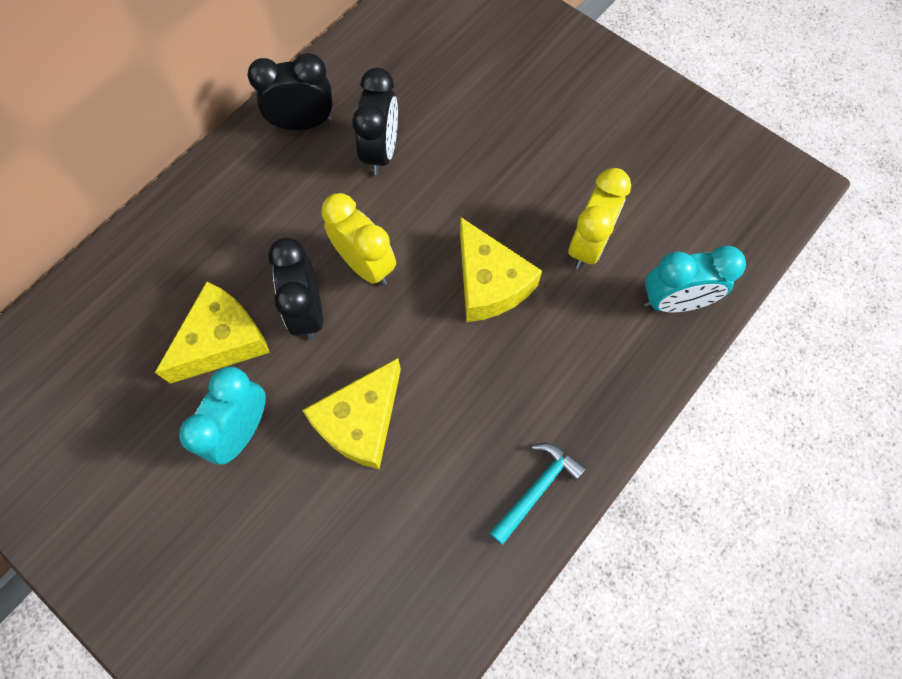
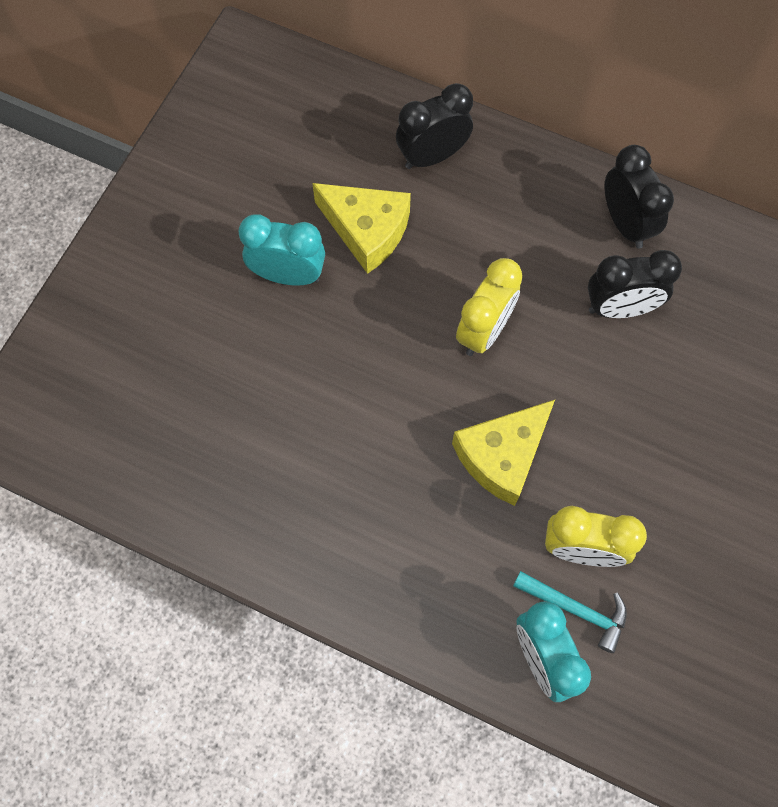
camera: 75 degrees right, 0 degrees up
black clock [268,237,323,340] -> black clock moved to [396,83,473,169]
yellow cheese [302,358,401,469] -> none
turquoise hammer [490,443,586,545] -> turquoise hammer moved to [513,571,627,653]

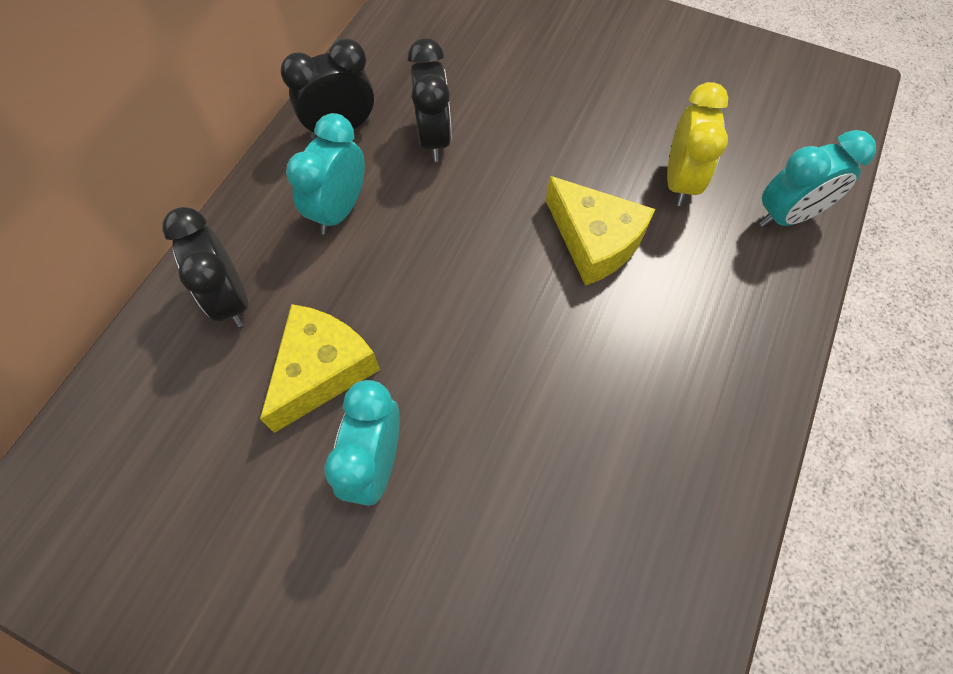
camera: 90 degrees left, 5 degrees down
yellow clock [456,258,523,356] -> none
turquoise hammer [513,571,627,653] -> none
none -> turquoise clock [286,113,365,235]

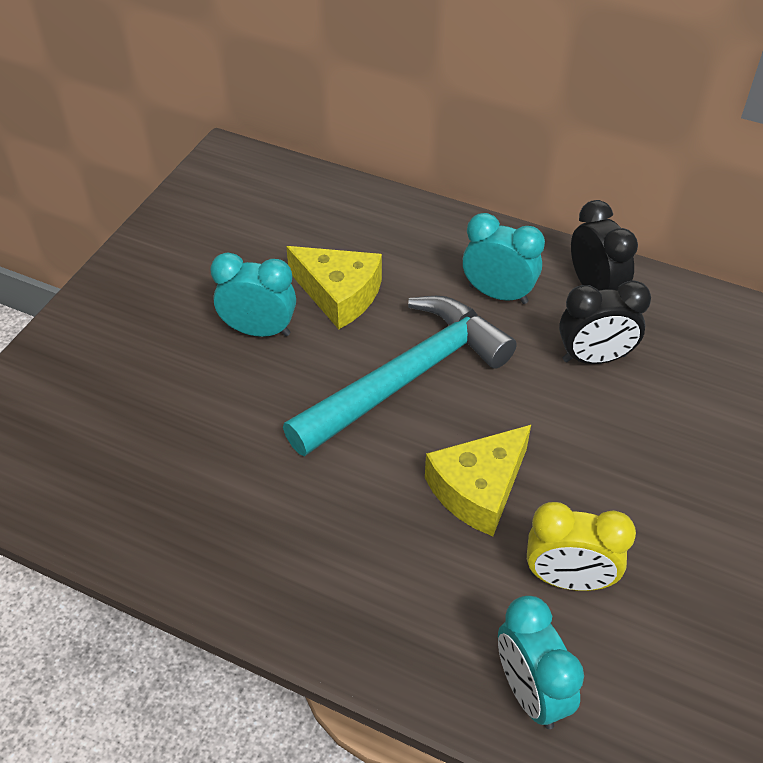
camera: 90 degrees right, 15 degrees down
black clock [162,207,248,327] -> none
none -> turquoise hammer [283,296,517,456]

